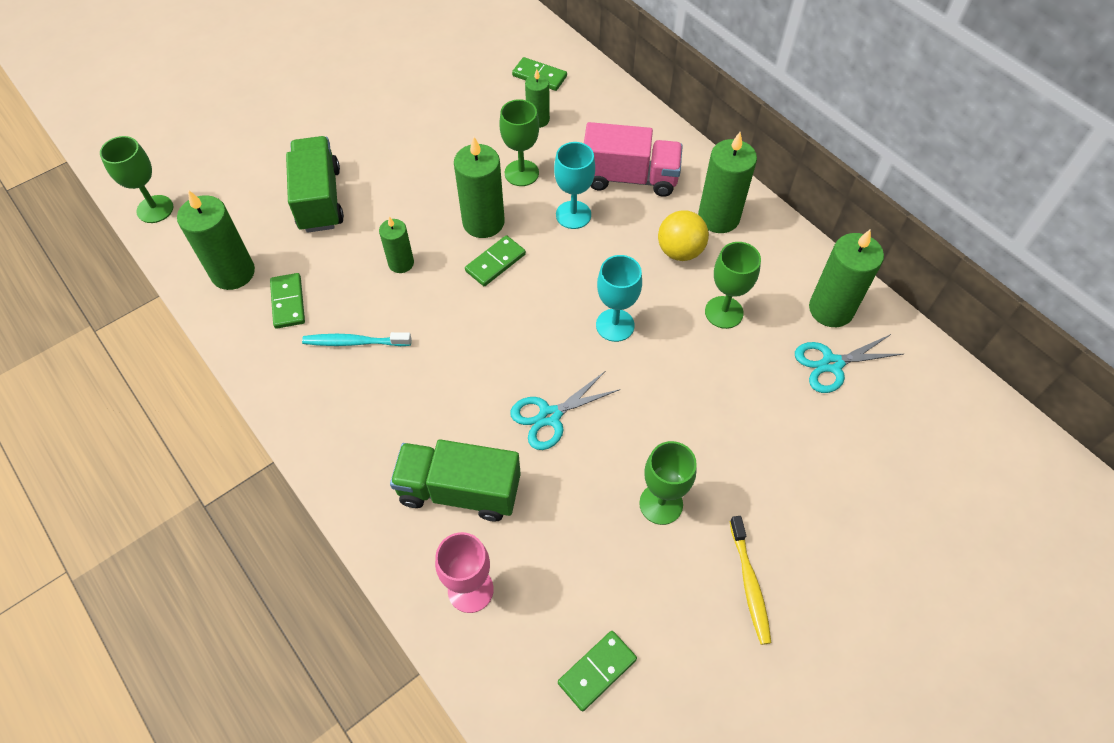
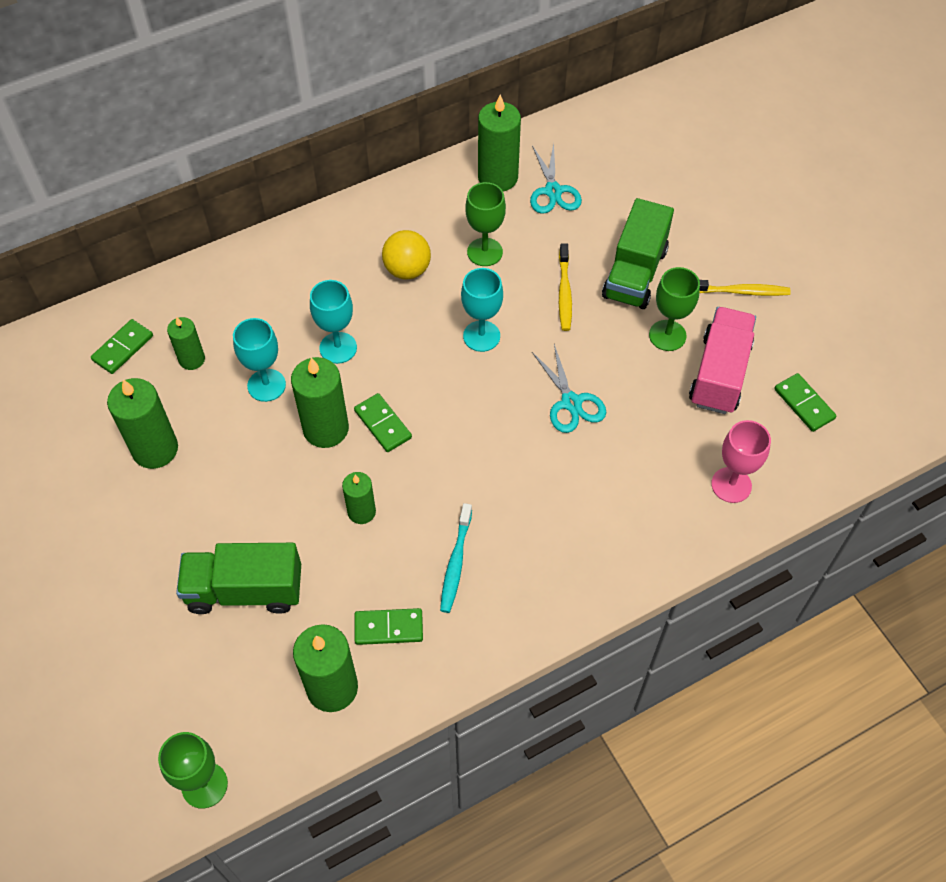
camera: 80 degrees left, 0 degrees up
green truck [390,439,521,521] -> green truck moved to [602,198,674,309]
green goblet [499,99,539,186] -> turquoise goblet [233,318,286,402]
pink truck [584,122,683,197] -> pink truck moved to [689,307,756,414]
green candle [698,132,757,233] -> green candle moved to [107,378,178,469]
none -> yellow toothbrush [559,243,572,331]

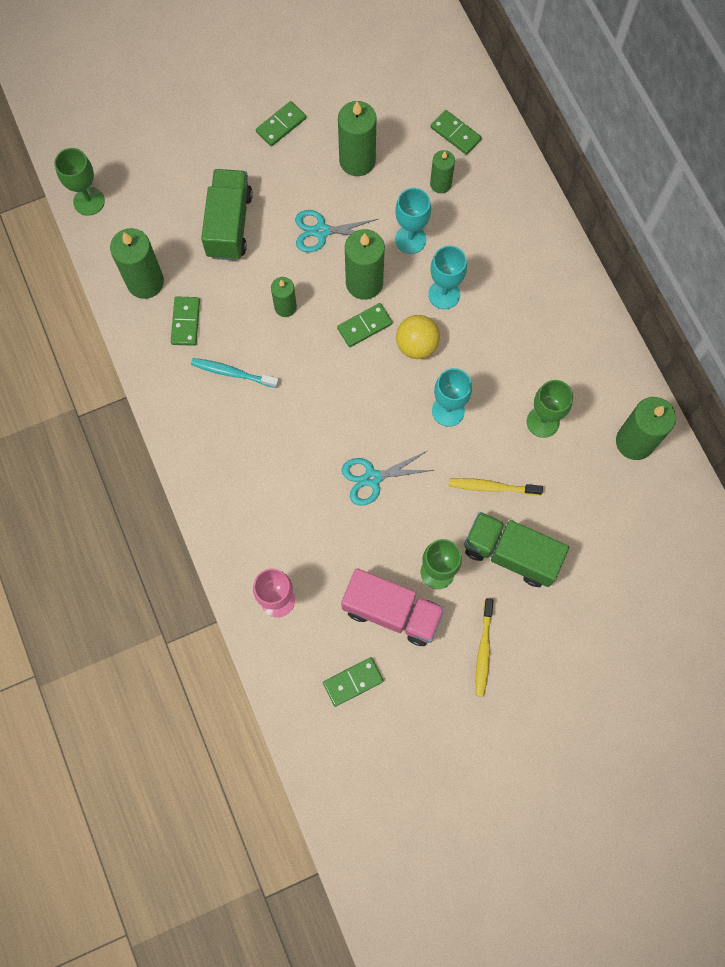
camera: 95 degrees right, 15 degrees up
yellow ball [382,230,431,279] -> yellow ball moved to [396,315,440,359]
turquoise scissors [530,143,582,214] -> turquoise scissors moved to [295,210,378,252]
none -> green domino [256,101,306,146]

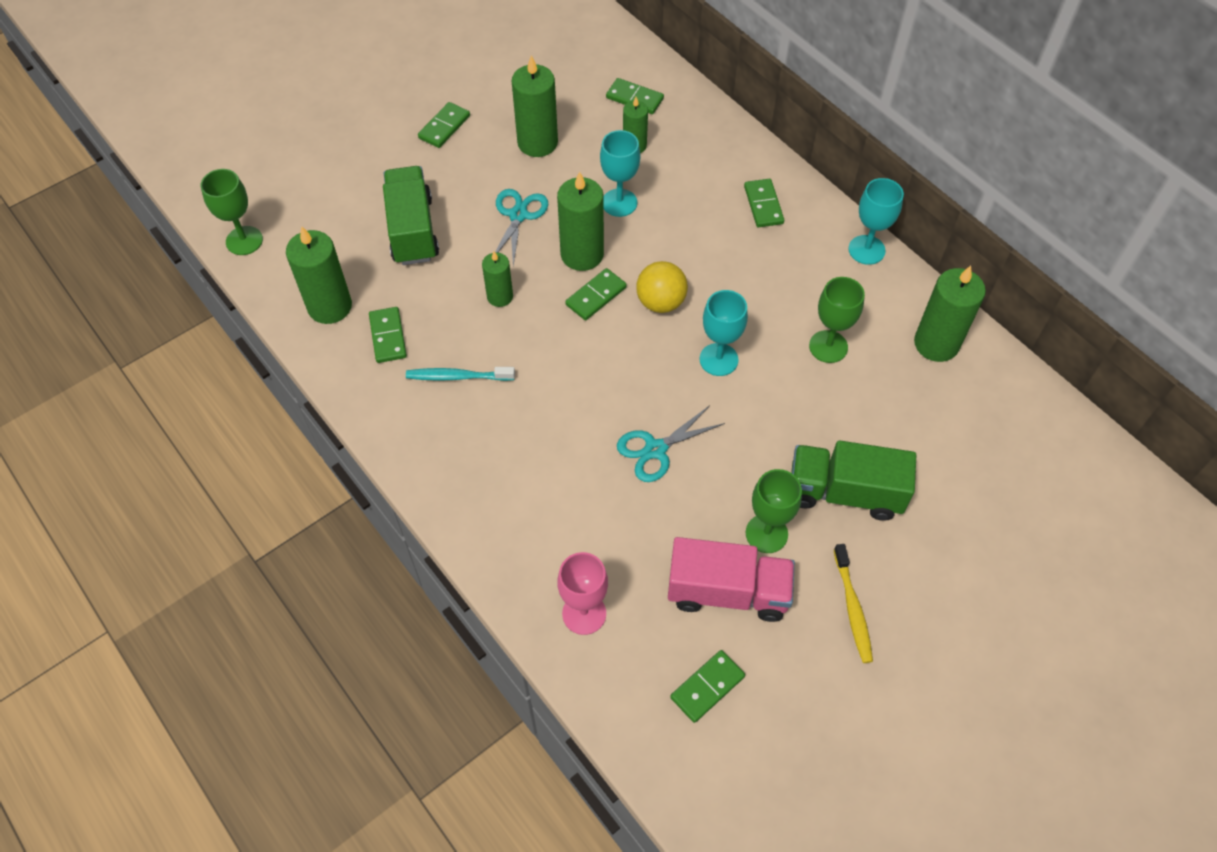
camera: 15 degrees left, 15 degrees down
turquoise scissors [295,210,378,252] -> turquoise scissors turned 120 degrees clockwise [495,189,548,266]
turquoise goblet [428,246,467,309] -> turquoise goblet moved to [848,178,904,265]
yellow toothbrush [449,478,543,495] -> none
none -> green domino [744,179,784,227]

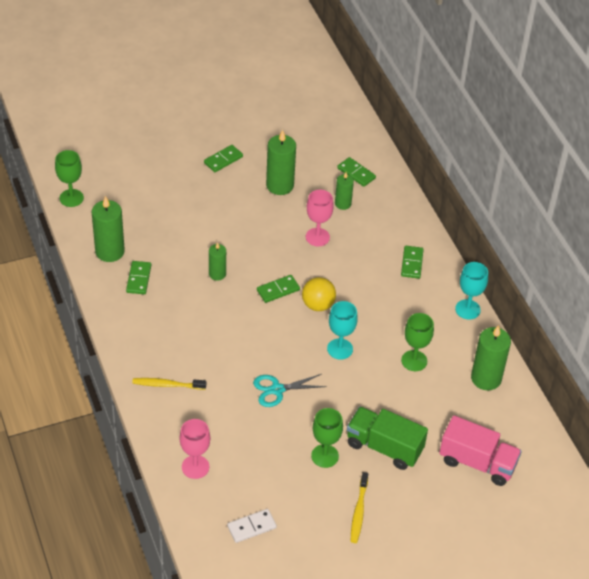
camera: 15 degrees right, 10 degrees down
green truck [383,166,439,265] -> none
turquoise toothbrush [406,367,515,381] -> none
turquoise scissors [495,189,548,266] -> none
green candle [557,172,604,271] -> none
turquoise goblet [600,130,640,217] -> pink goblet [306,190,334,246]
pink truck [668,537,795,622] -> pink truck moved to [439,415,522,486]
green domino [670,650,745,723] -> white domino [227,509,277,543]
none -> yellow toothbrush [132,378,206,390]

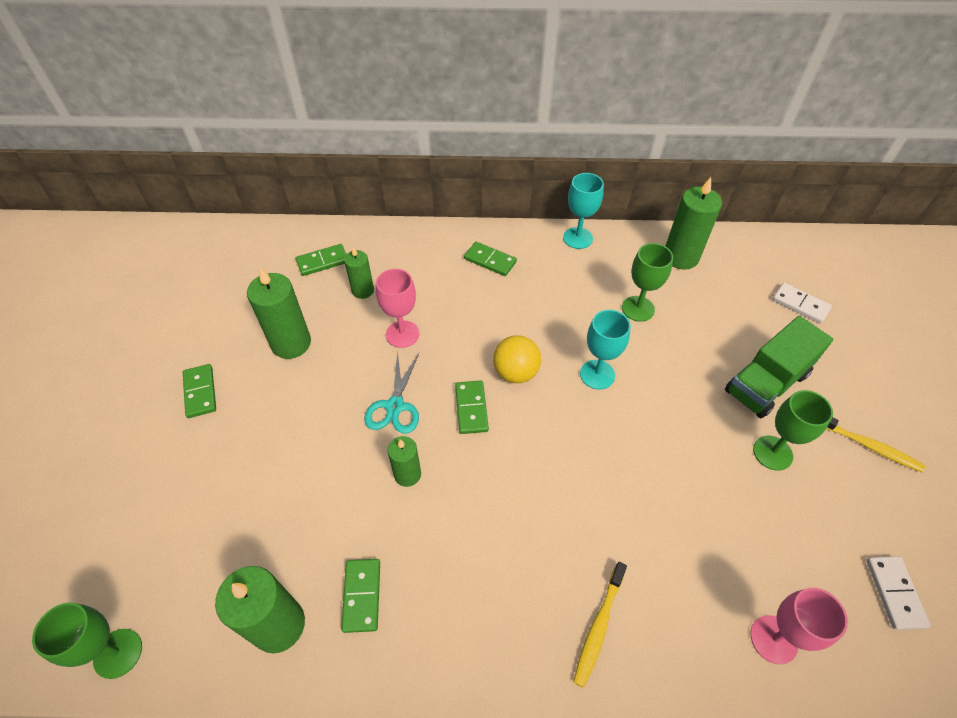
camera: 65 degrees left, 5 degrees up
green domino [126,261,151,294] -> green domino turned 60 degrees clockwise [341,559,380,633]
turquoise scissors [253,374,327,407] -> turquoise scissors moved to [364,351,419,434]
pink truck [439,415,522,486] -> white domino [772,283,832,324]

